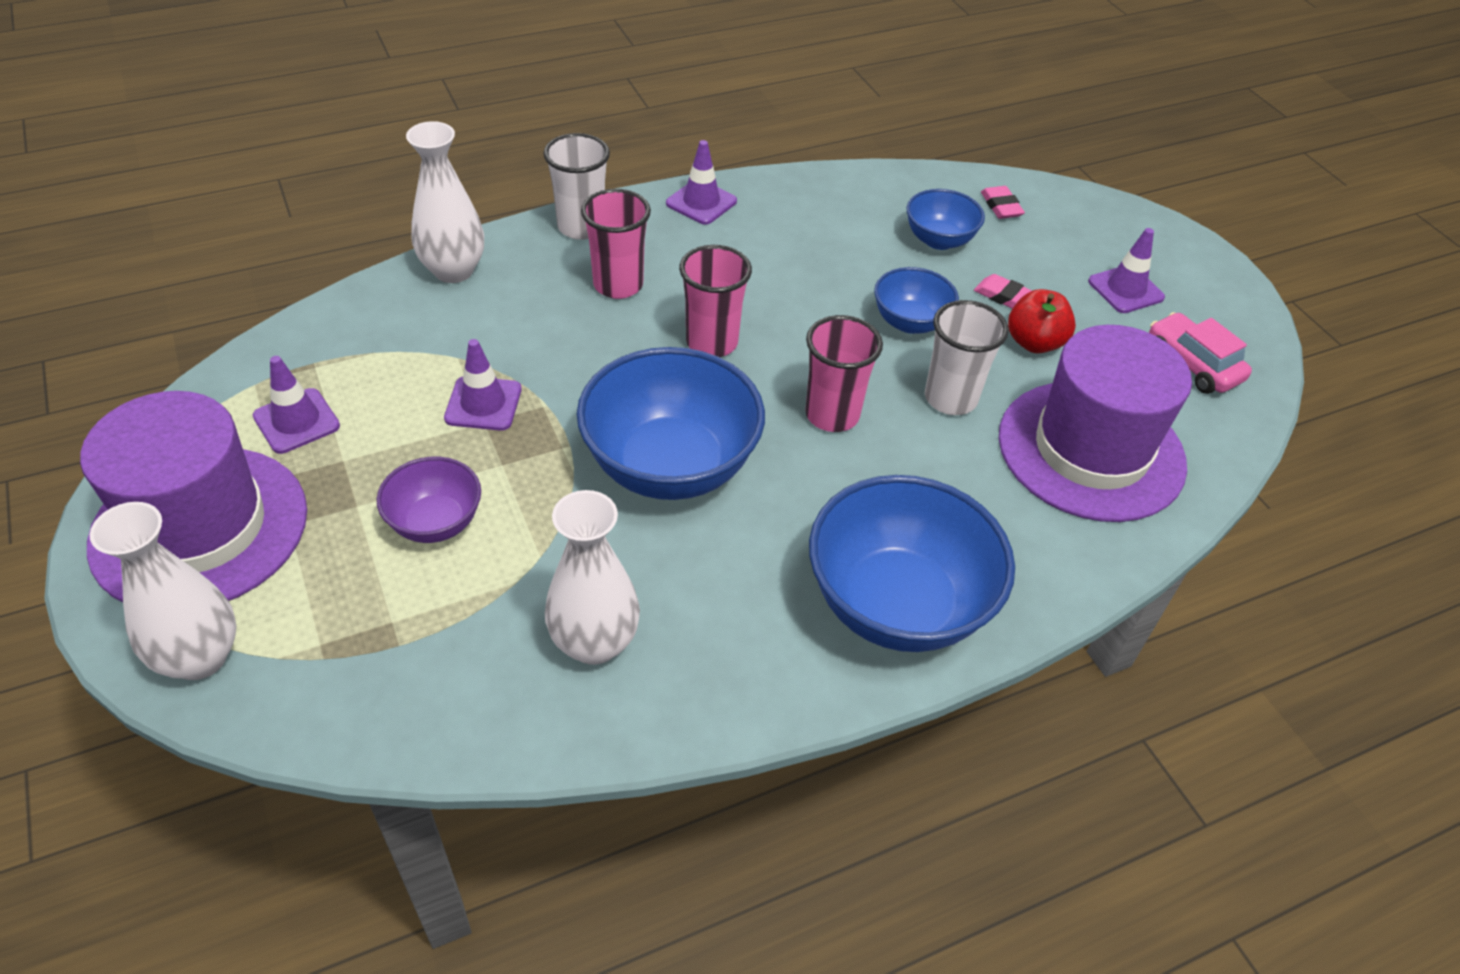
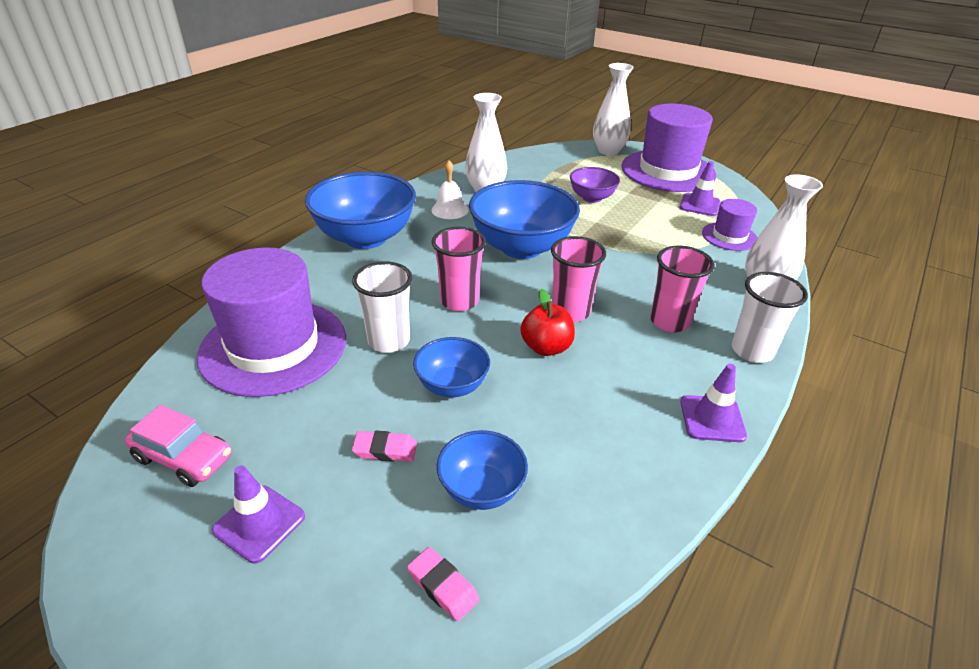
camera: 150 degrees right, 10 degrees down
purple traffic cone [444,339,522,430] -> none
red apple [1008,289,1076,353] -> red apple moved to [521,289,575,356]
none -> white bell [431,161,469,219]
none -> purple hat [702,199,757,251]

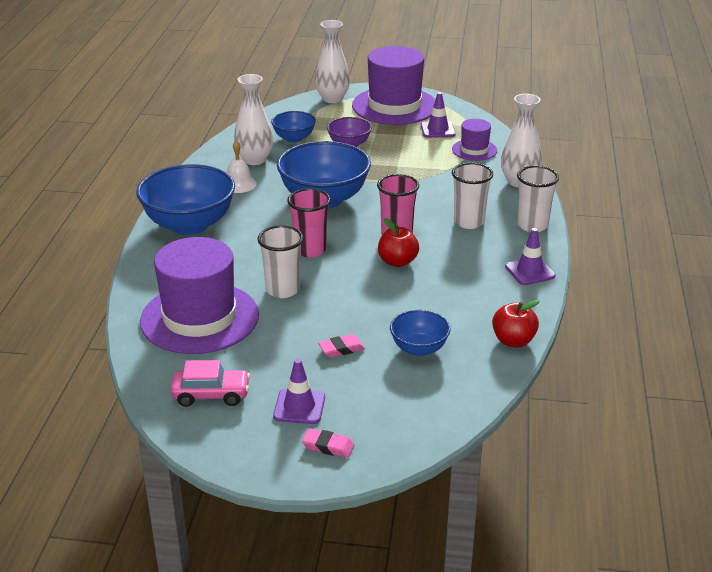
camera: 25 degrees left, 5 degrees down
pink eraser [407,547,480,622] -> pink eraser moved to [302,428,354,458]
blue bowl [413,337,490,397] -> blue bowl moved to [271,111,316,143]
pink cup [650,246,715,333] -> white cup [452,163,493,229]
none -> red apple [492,300,539,347]

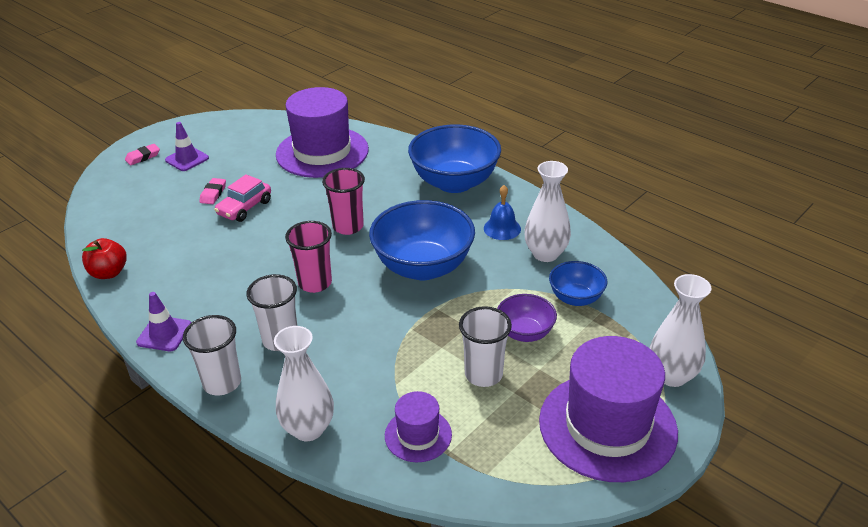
camera: 125 degrees right, 5 degrees up
pink car [171,360,250,407] -> pink car moved to [214,174,271,222]
white bell [227,140,257,193] -> blue bell [484,185,521,240]
white cup [257,225,303,298] -> white cup moved to [459,306,512,387]
red apple [378,218,419,267] -> none
blue bowl [390,310,450,356] -> none
purple traffic cone [421,92,456,138] -> none

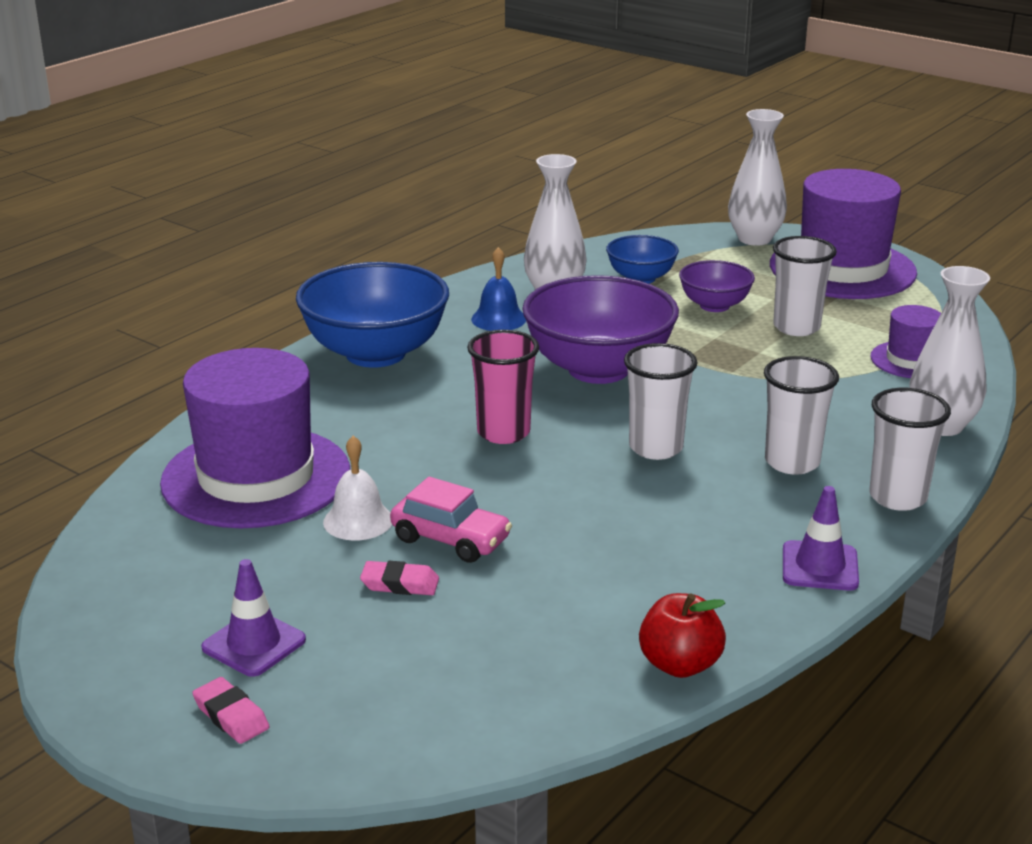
camera: 95 degrees left, 10 degrees down
pink cup [285,221,332,293] -> white cup [624,343,698,460]
blue bowl [369,200,475,280] -> purple bowl [522,275,679,384]
none -> white bell [323,436,392,540]

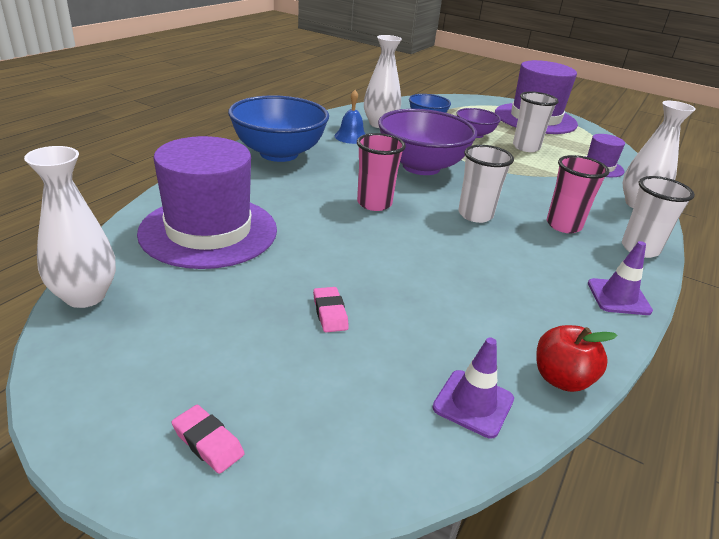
camera: 10 degrees left, 5 degrees up
purple traffic cone [201,559,306,677] -> purple traffic cone moved to [432,338,514,438]
white bell [323,436,392,540] -> none
pink eraser [360,561,439,595] -> pink eraser turned 75 degrees clockwise [313,287,349,333]
pink car [390,477,512,563] -> none
white vase [728,109,787,246] -> white vase moved to [24,146,116,308]
white cup [764,356,839,475] -> pink cup [547,155,609,233]

